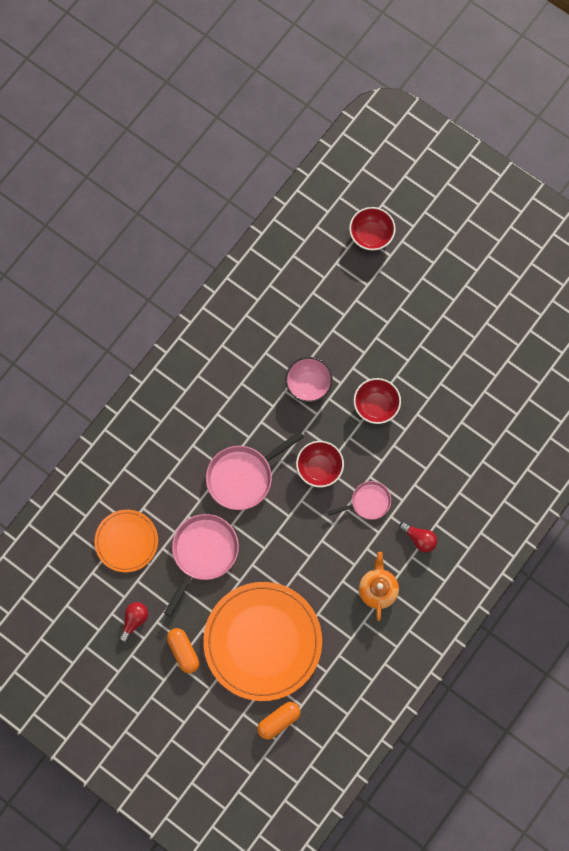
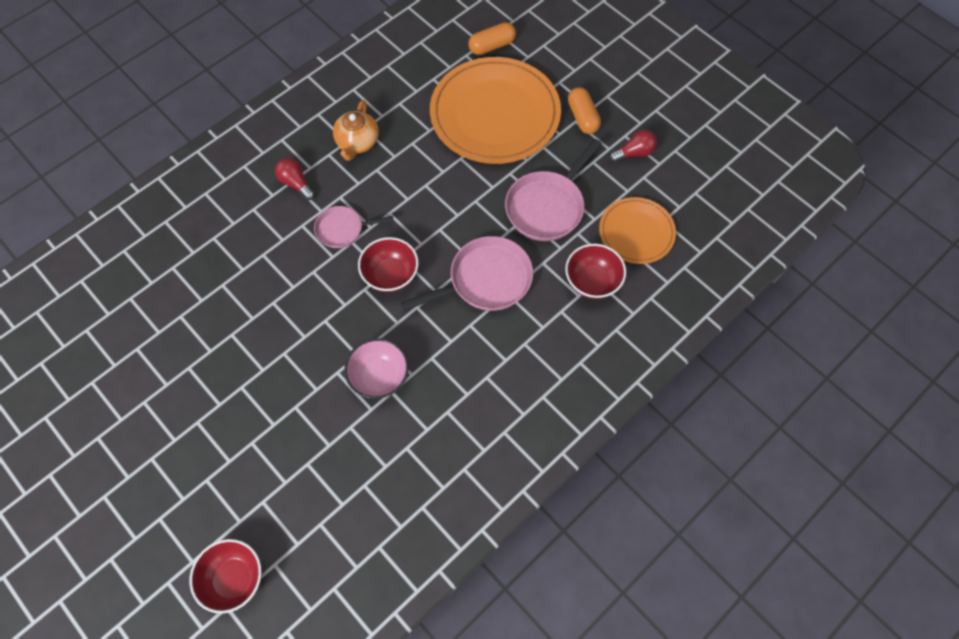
camera: 170 degrees left, 10 degrees down
red light bulb [119,602,148,643] -> red light bulb turned 150 degrees counterclockwise [610,130,657,162]
red bowl [354,378,401,424] -> red bowl moved to [565,244,626,299]

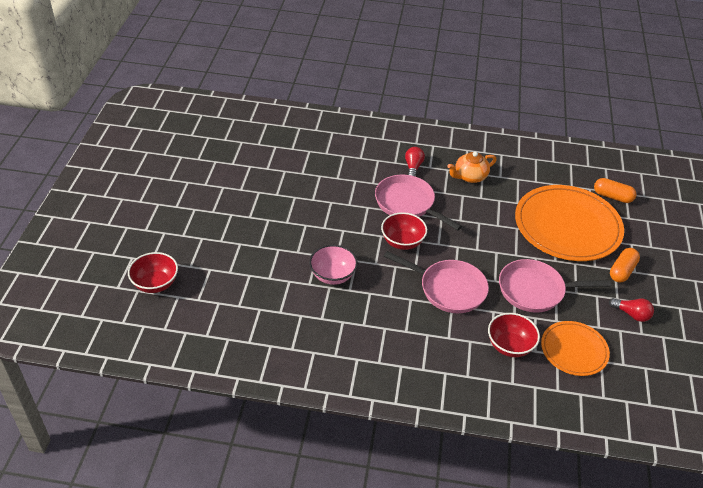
camera: 50 degrees right, 20 degrees down
pink pan [314,206,393,248] -> pink pan [375,175,462,230], size x1.68

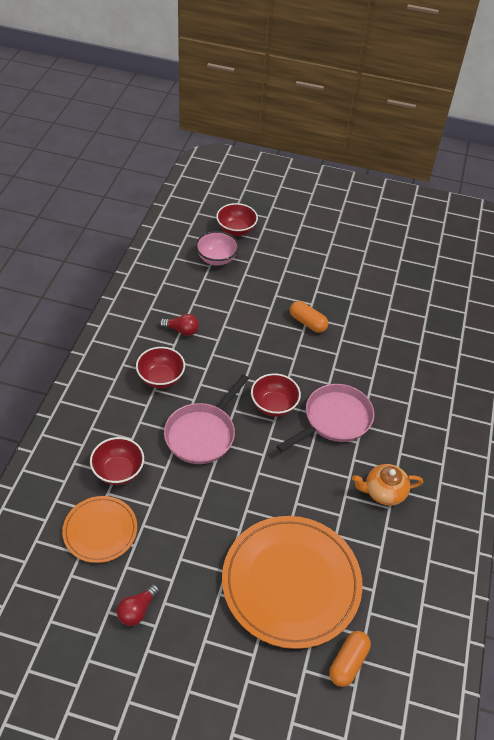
camera: 95 degrees right, 5 degrees up
pink bowl [309,245,358,285] -> pink bowl moved to [196,231,239,266]
red light bulb [405,147,425,177] -> red light bulb moved to [159,314,199,336]
orange teapot [447,151,497,183] -> orange teapot turned 75 degrees counterclockwise [352,464,423,506]
pink pan [499,259,611,313] -> none
orange capsule [610,248,640,283] -> orange capsule moved to [290,301,328,333]
none -> red bowl [136,347,185,388]

